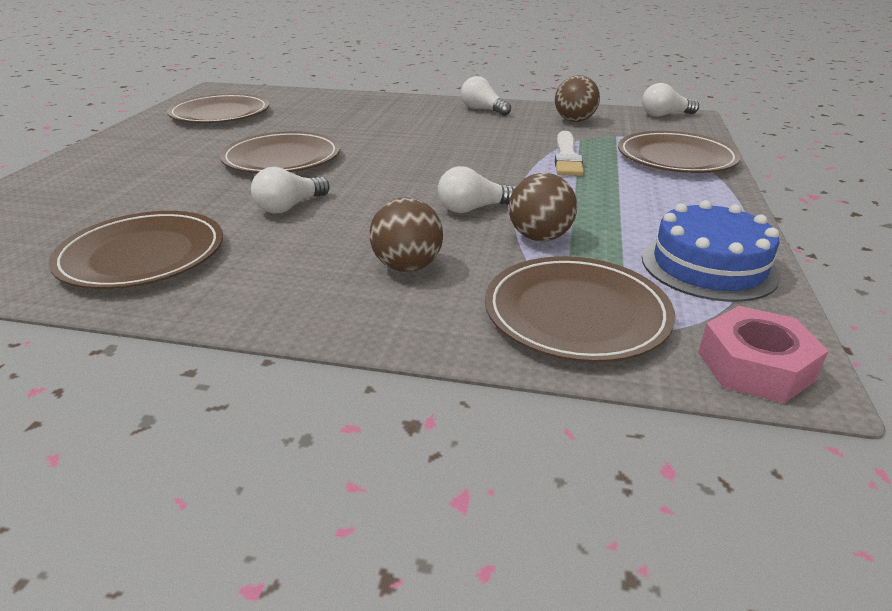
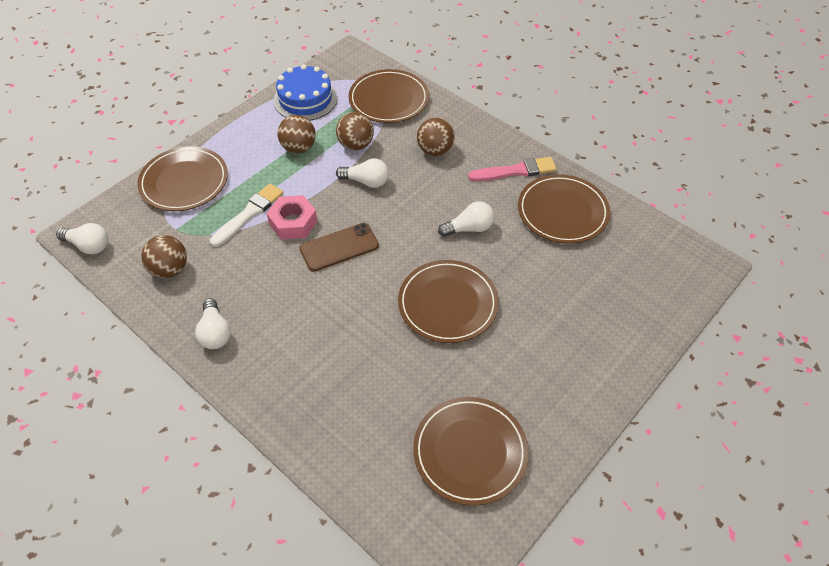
camera: 150 degrees left, 20 degrees up
pink nut [698,306,828,404] -> pink nut moved to [267,195,317,240]
none -> brown ball [278,115,316,153]
none -> brown phone [299,223,379,272]
none -> pink brush [468,157,557,181]

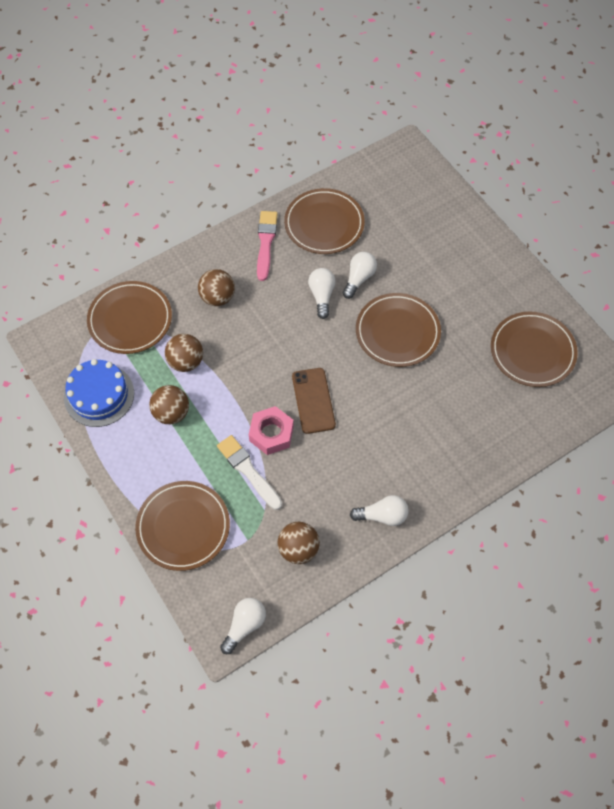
camera: 75 degrees left, 10 degrees up
white light bulb [336,158,389,188] -> white light bulb moved to [343,252,377,299]

